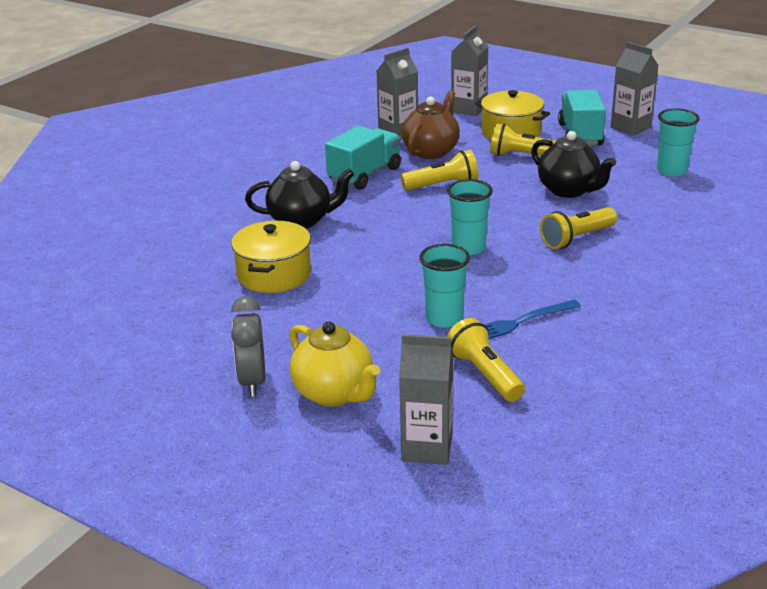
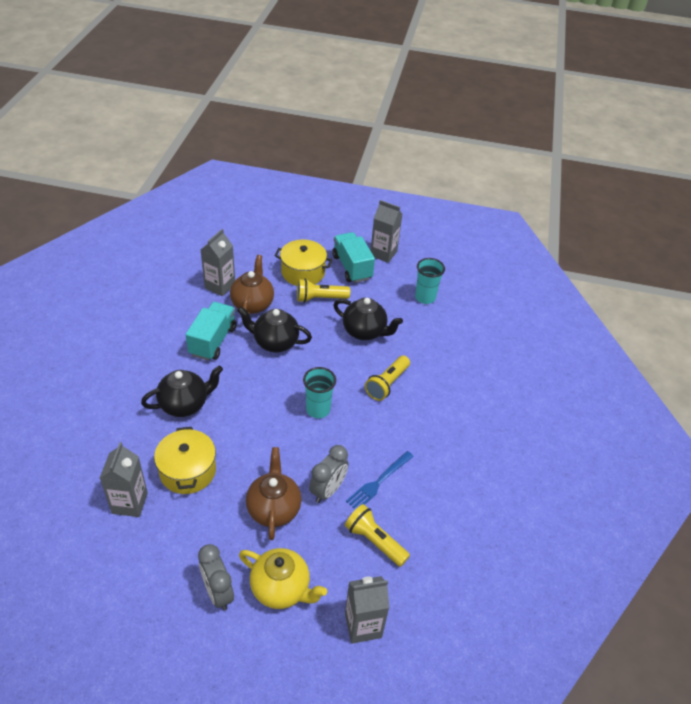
camera: 25 degrees left, 15 degrees up
yellow flashlight [401,150,478,191] -> black teapot [237,306,312,352]
turquoise cup [419,244,470,328] -> grey clock [309,445,349,503]
grey carton [451,25,489,116] -> grey carton moved to [100,442,148,517]
none -> brown teapot [246,447,301,540]

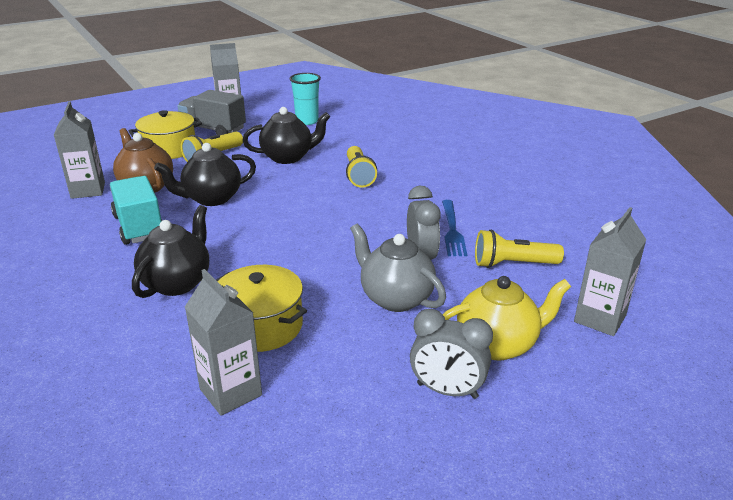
camera: 40 degrees left, 15 degrees down
brown teapot [246,447,301,540] -> grey teapot [350,223,446,312]
turquoise cup [303,367,336,418] -> none
turquoise truck [332,232,375,283] -> grey truck [177,90,246,136]

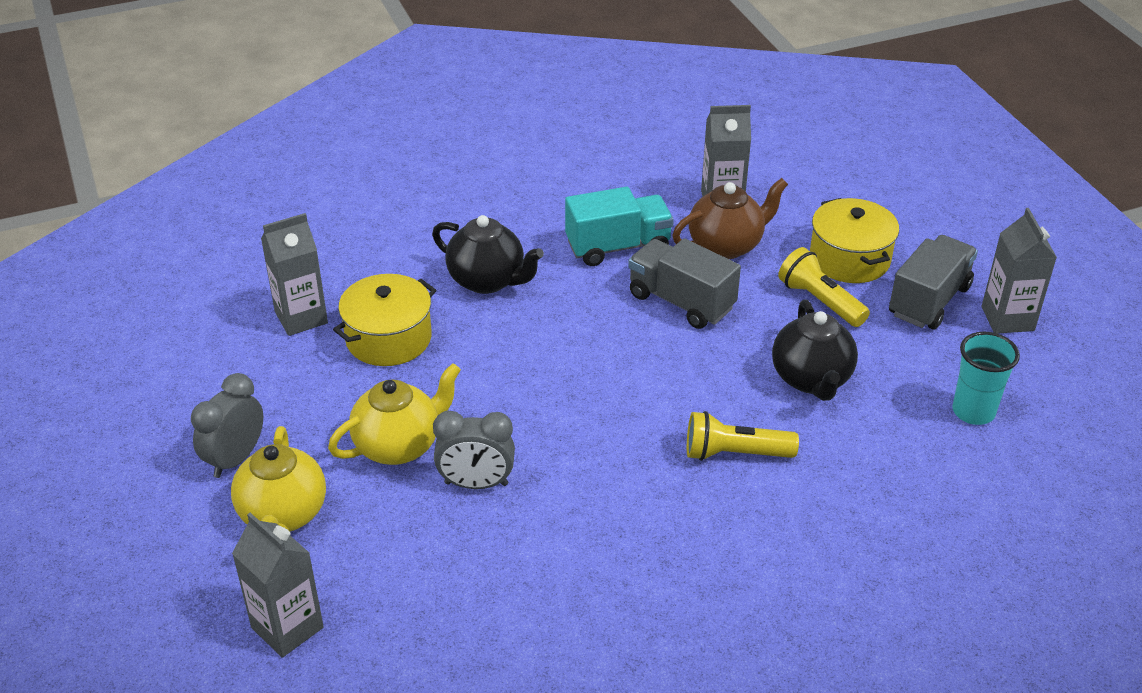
camera: 100 degrees right, 10 degrees up
black teapot [154,143,256,206] -> grey truck [628,239,741,329]
grey teapot [350,223,446,312] -> yellow teapot [328,363,461,465]
blue fork [442,200,467,256] -> none
yellow flashlight [475,229,564,268] -> none

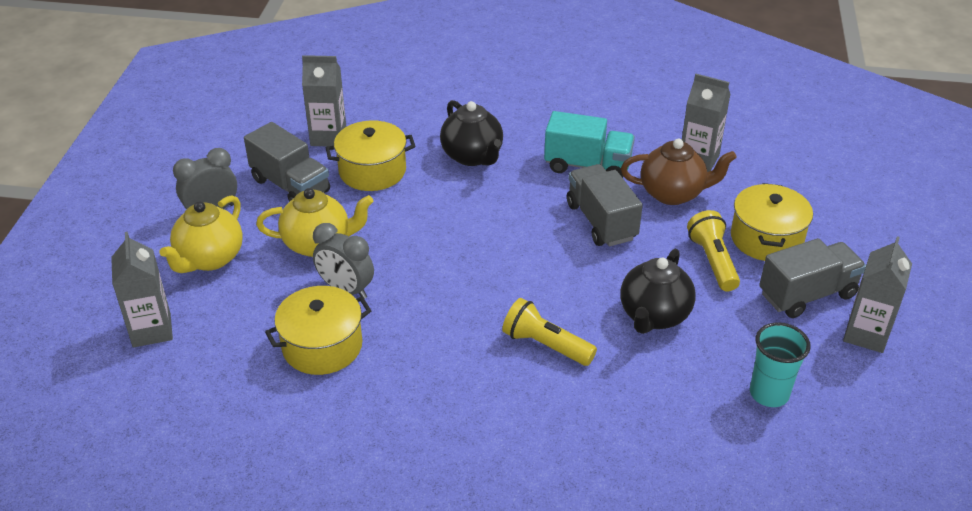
camera: 30 degrees right, 0 degrees up
none -> grey truck [244,122,330,202]
none -> yellow pot [265,286,372,375]

